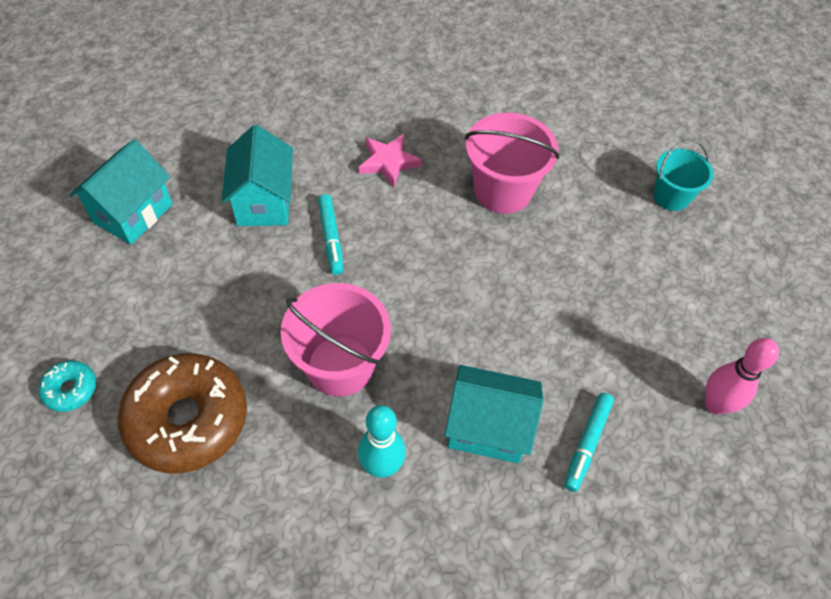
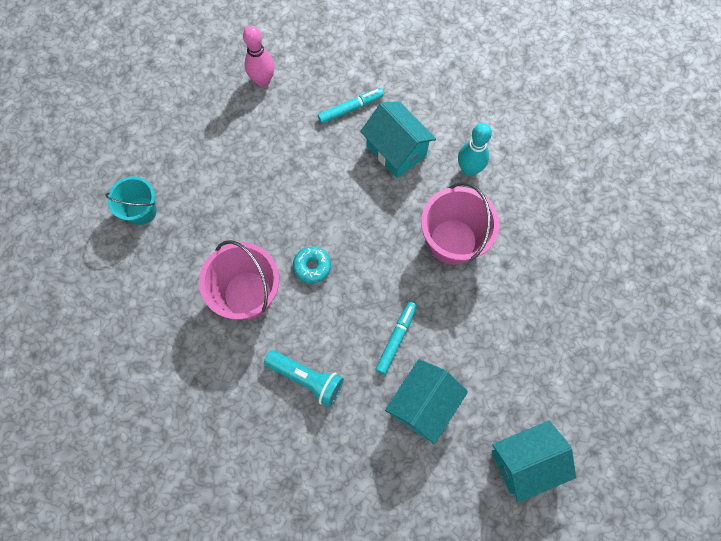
camera: 140 degrees left, 15 degrees up
turquoise donut [39,361,96,412] -> turquoise donut moved to [293,246,331,284]
brown donut [118,353,247,473] -> none
pink star [359,134,422,187] -> turquoise flashlight [264,350,344,407]

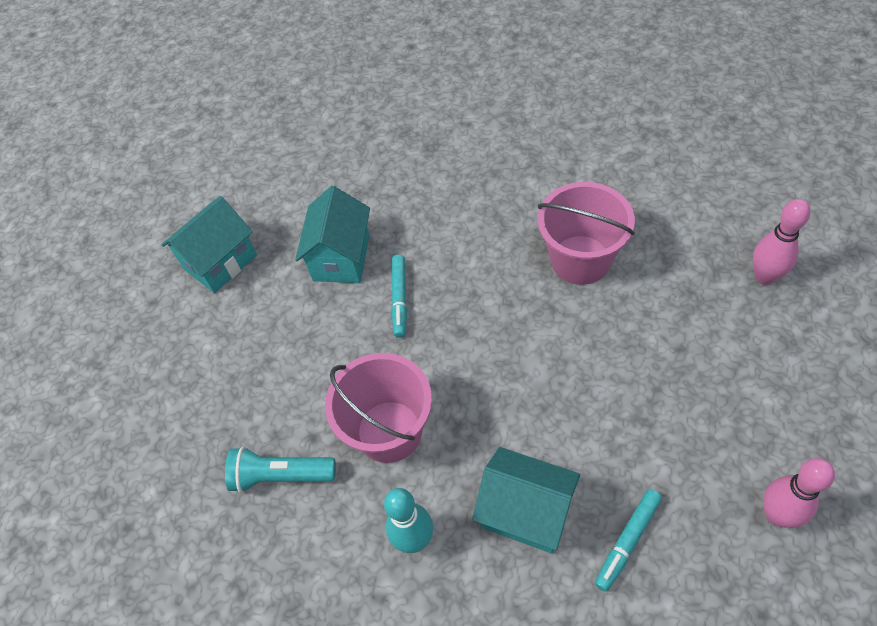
camera: 160 degrees right, 15 degrees down
turquoise bucket [105,176,157,225] -> pink bowling pin [753,199,810,285]
turquoise flashlight [264,350,344,407] -> turquoise flashlight moved to [225,447,336,493]
turquoise donut [293,246,331,284] -> none

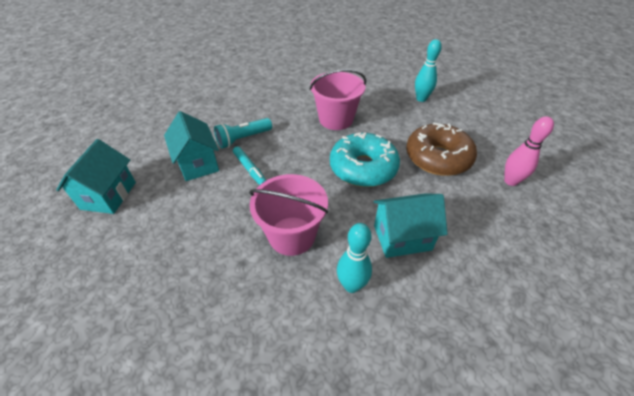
camera: 40 degrees left, 10 degrees down
turquoise flashlight [225,447,336,493] -> turquoise flashlight moved to [214,118,272,148]
turquoise marker [595,489,662,592] -> none
pink bowling pin [753,199,810,285] -> turquoise bowling pin [415,39,441,102]
none -> turquoise donut [330,132,400,187]
none -> brown donut [406,122,477,176]

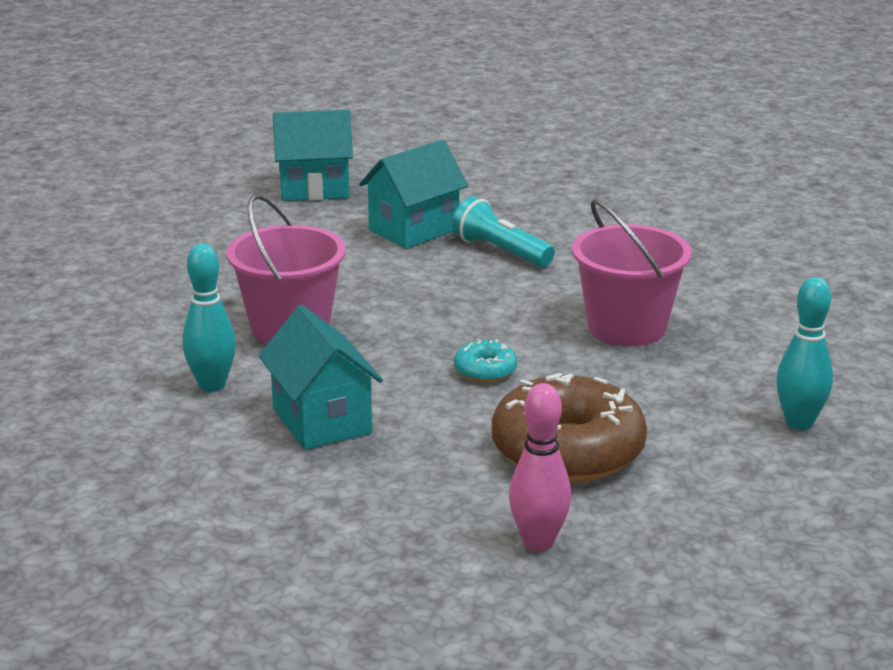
camera: 75 degrees right, 20 degrees down
turquoise marker [233,146,266,185] -> none
turquoise donut [330,132,400,187] -> turquoise donut [454,339,517,382], size x0.45

